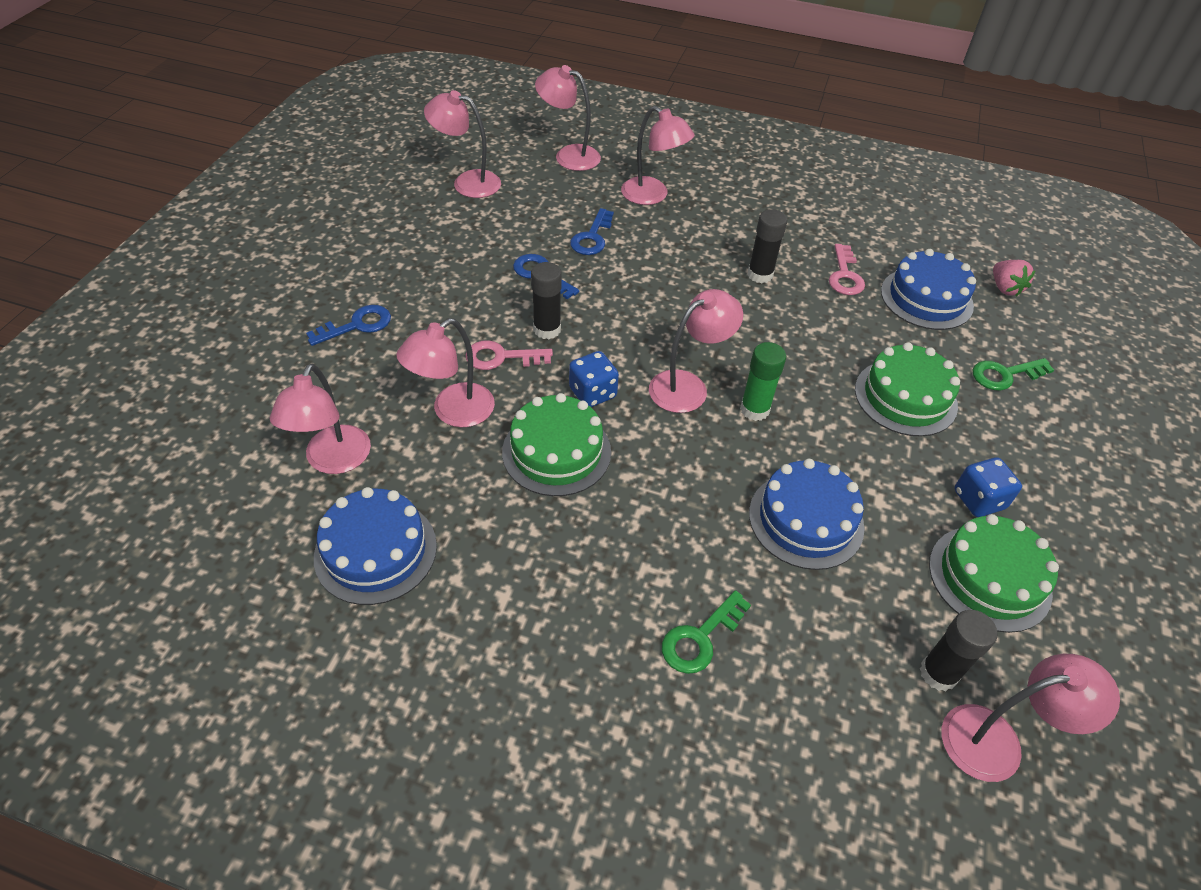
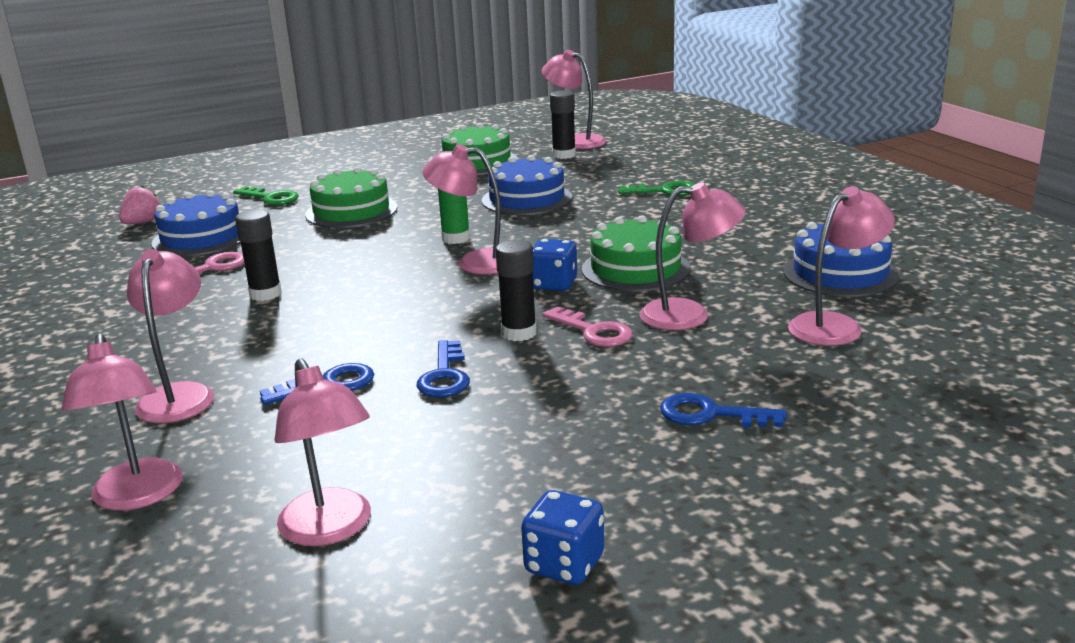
camera: 130 degrees left, 25 degrees down
blue dice [955,457,1022,517] -> blue dice moved to [521,490,604,585]

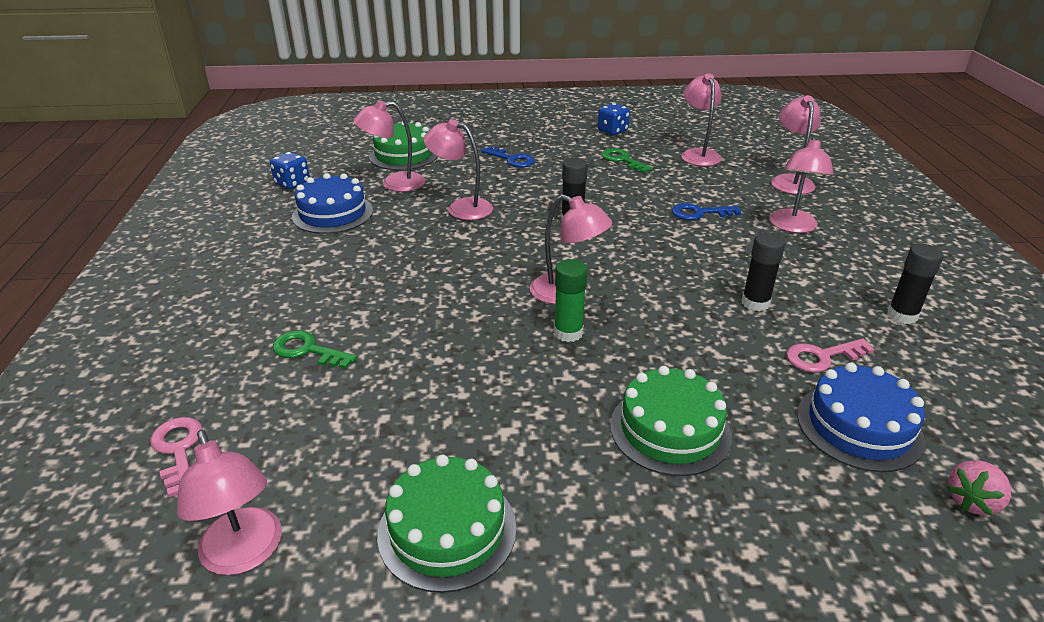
camera: 160 degrees left, 10 degrees up
green key [233,186,299,205] -> green key moved to [602,148,653,173]
blue key [417,340,470,397] -> none
blue cake [482,155,572,215] -> none
blue dice [533,239,577,291] -> blue dice moved to [270,152,310,189]
pink key [542,306,633,347] -> pink key moved to [150,417,203,497]
black glue stick [550,90,576,159] -> black glue stick moved to [887,244,944,324]
green cake [582,215,690,291] -> green cake moved to [369,121,438,170]

